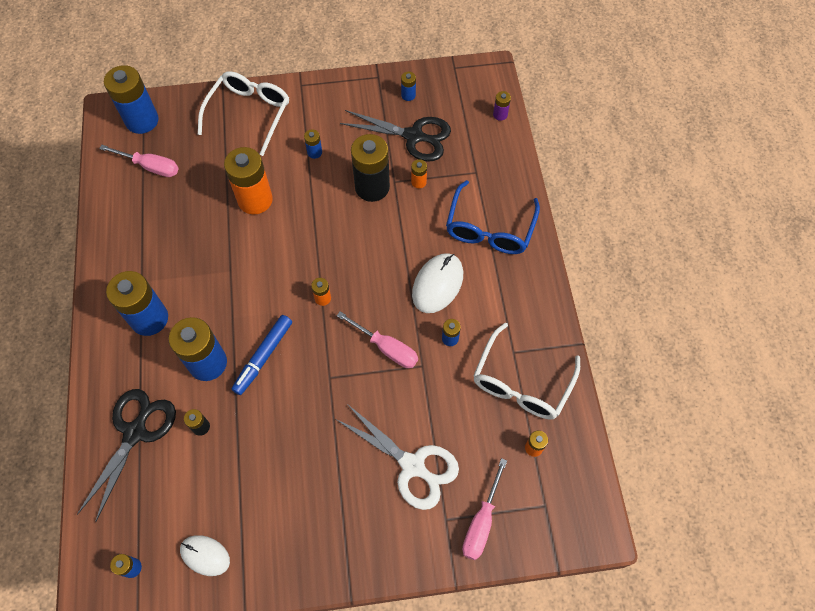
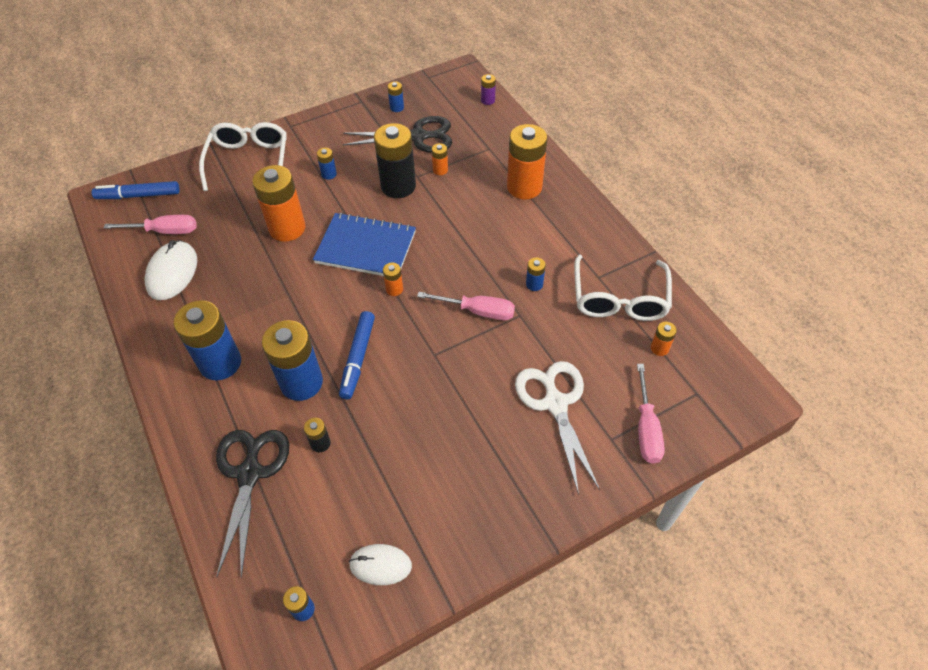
camera: 20 degrees left, 10 degrees down
blue battery [104,65,159,134] -> blue marker [92,181,180,199]
white scissors [336,404,459,510] -> white scissors turned 120 degrees counterclockwise [515,361,600,495]
white mouse [412,253,463,313] -> white mouse moved to [144,240,197,300]
blue glasses [446,180,540,254] -> orange battery [507,124,547,199]
none -> blue notebook [313,213,416,276]

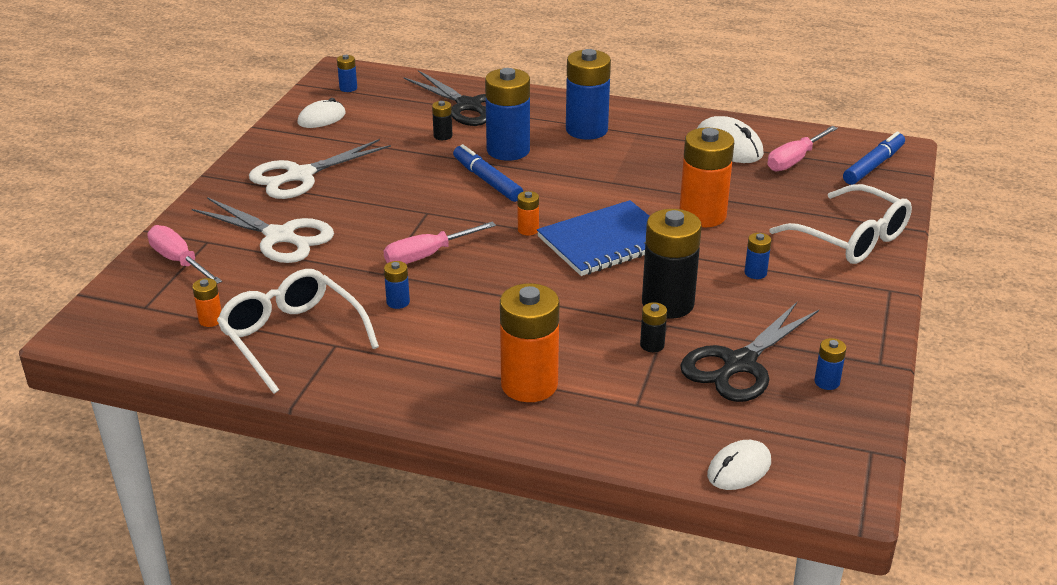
camera: 135 degrees right, 20 degrees down
orange battery [432,143,448,175] -> black battery [640,302,667,352]
purple battery [481,74,496,105] -> white mouse [707,440,771,490]
none -> white scissors [249,139,391,199]

